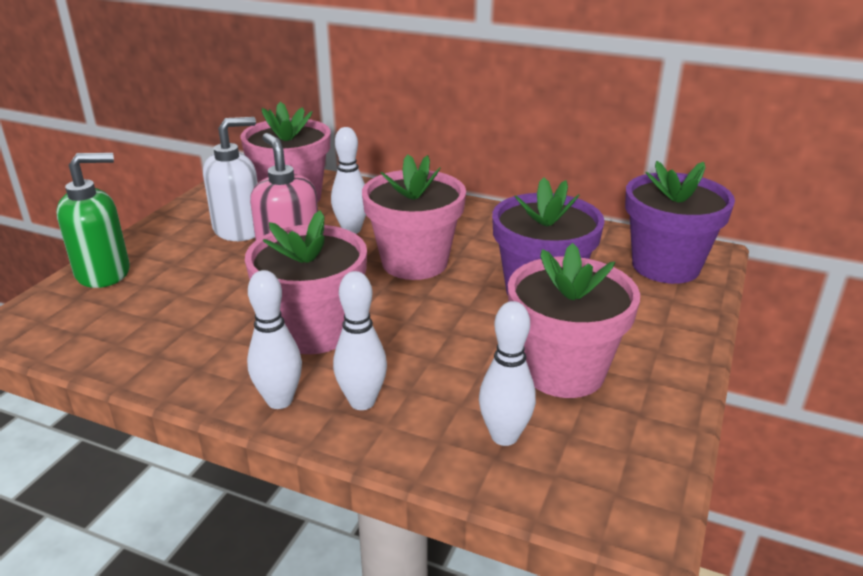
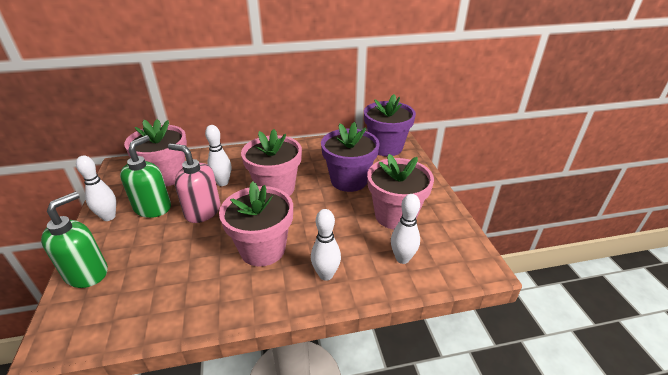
camera: 35 degrees left, 5 degrees up
white soap dispenser [203,117,258,241] -> green soap dispenser [120,135,171,218]
white bowling pin [247,270,302,409] -> white bowling pin moved to [76,155,116,221]

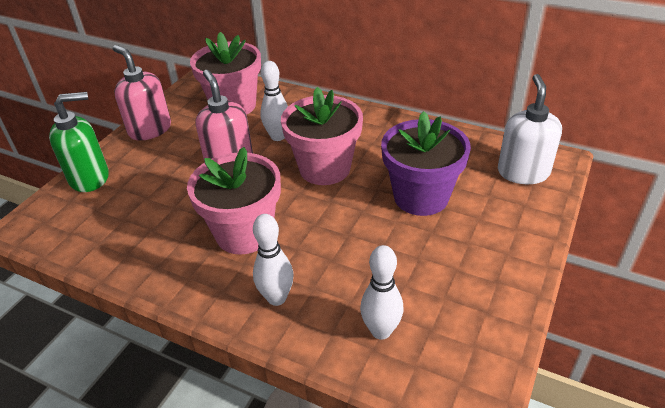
camera: 40 degrees right, 5 degrees up
white bowling pin [76,155,116,221] -> pink soap dispenser [113,45,171,141]
green soap dispenser [120,135,171,218] -> none
purple flower pot [364,94,416,156] -> white soap dispenser [498,74,562,184]
pink flower pot [367,154,434,230] -> none

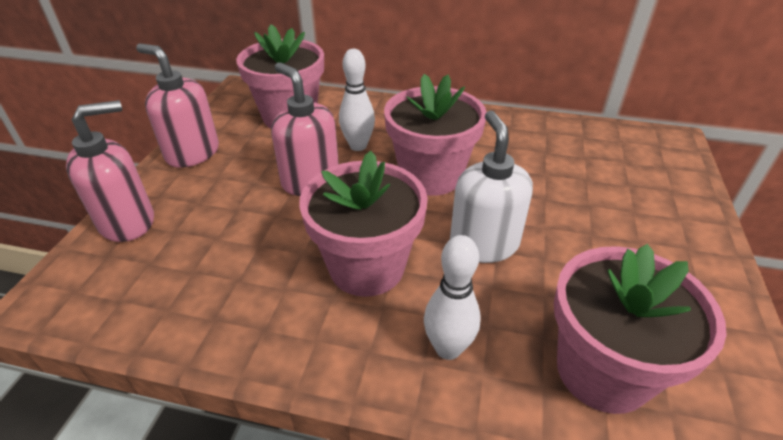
camera: 15 degrees left, 0 degrees up
green soap dispenser [49,92,109,192] -> pink soap dispenser [66,100,154,242]
white bowling pin [360,245,404,340] -> pink flower pot [554,244,727,414]
purple flower pot [381,111,471,216] -> none
white soap dispenser [498,74,562,184] -> white soap dispenser moved to [450,110,533,263]

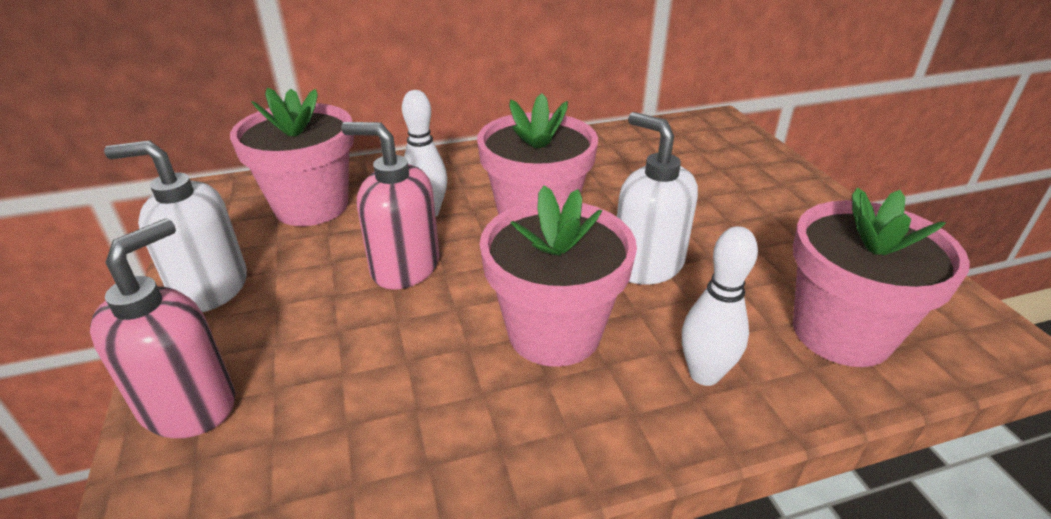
camera: 30 degrees left, 5 degrees down
pink soap dispenser [136,44,219,168] -> white soap dispenser [104,140,247,312]

